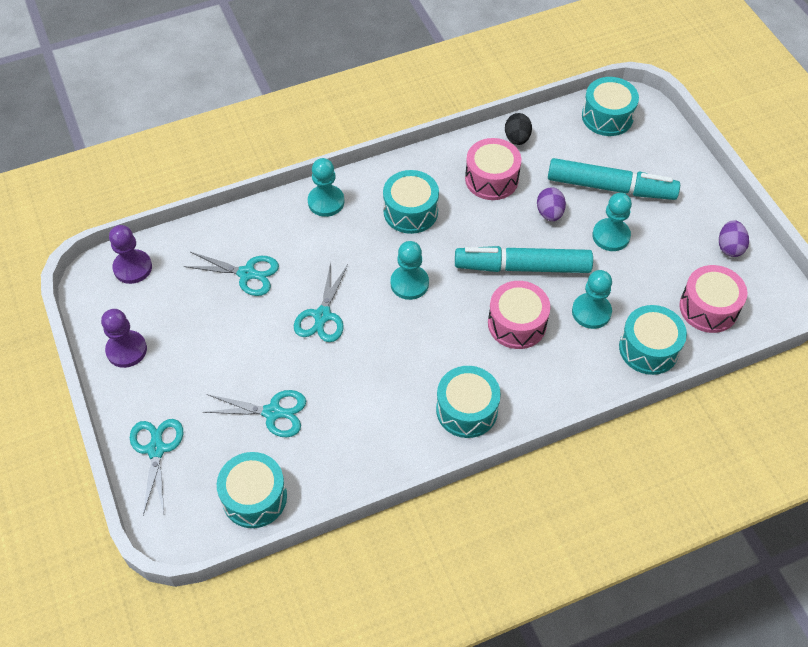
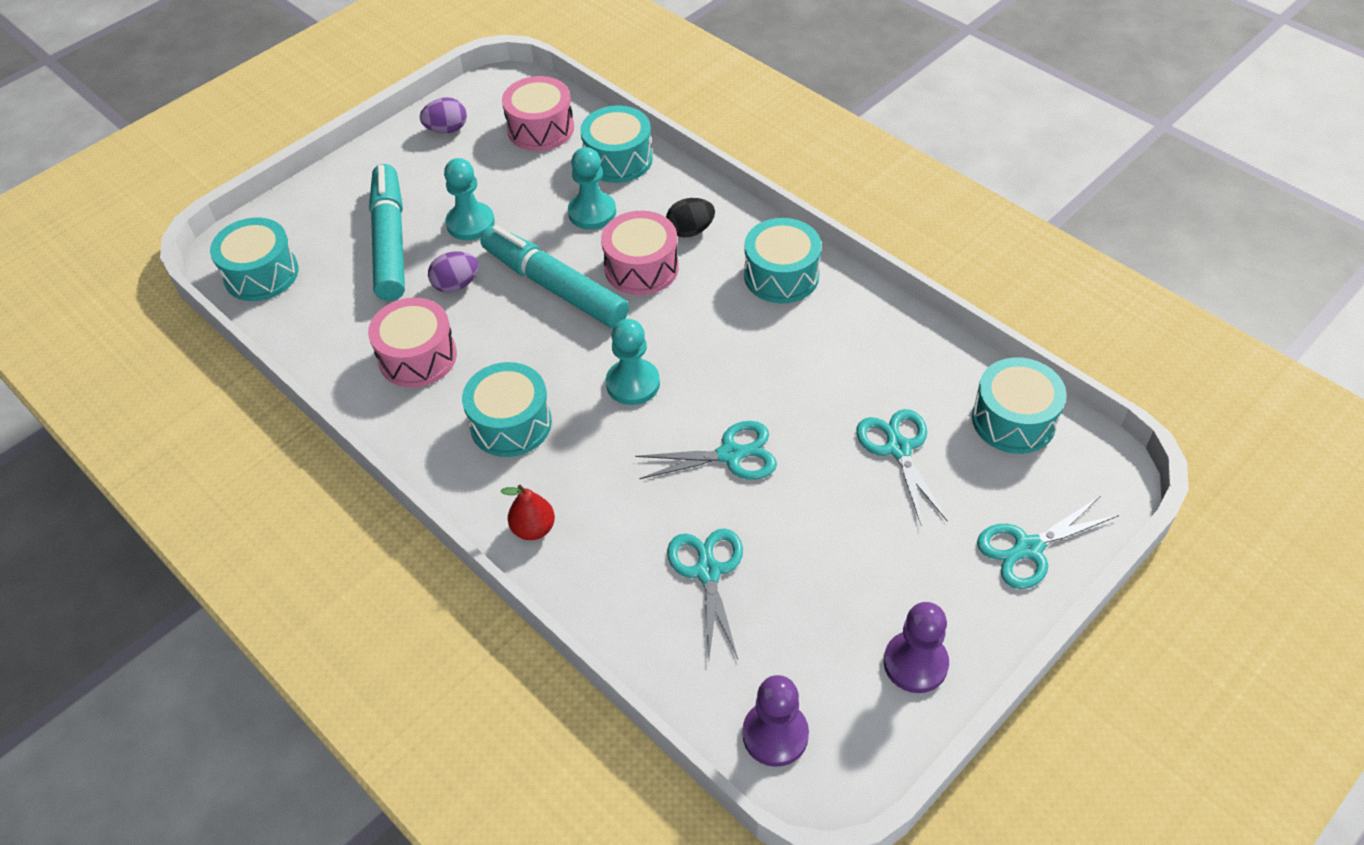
camera: 110 degrees left, 5 degrees down
turquoise pawn [308,158,344,217] -> red pear [501,485,555,540]
turquoise marker [455,246,593,273] -> turquoise marker turned 150 degrees clockwise [480,225,629,328]
black egg [505,113,532,145] -> black egg moved to [666,198,715,238]

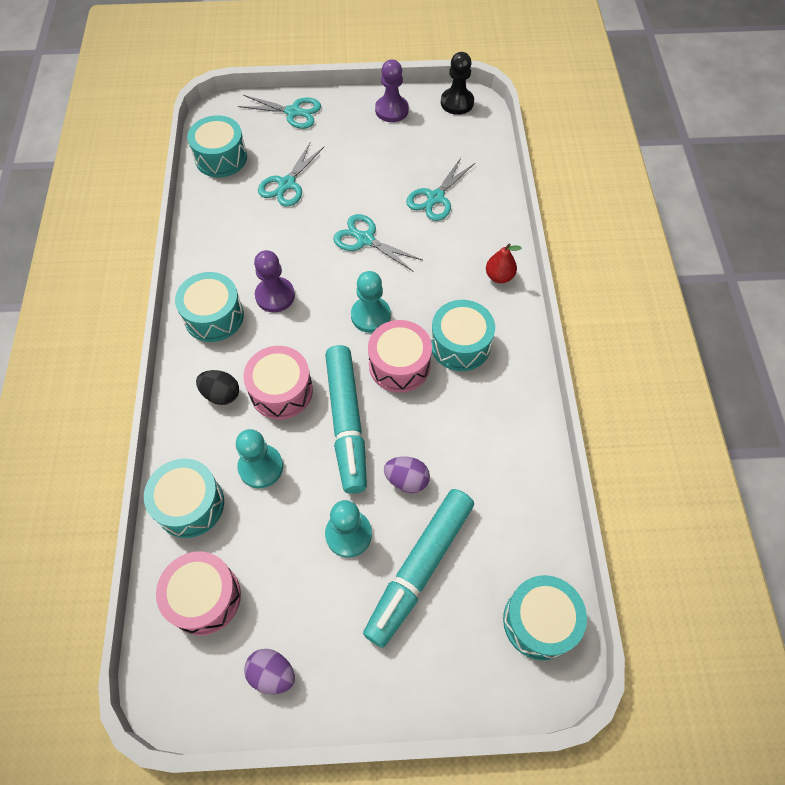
camera: 140 degrees left, 10 degrees up
pink drum [368,298,457,388] -> pink drum moved to [368,320,432,393]
purple pawn [742,675,809,767] -> purple pawn moved to [254,250,295,312]
none -> black pawn [441,52,474,115]

